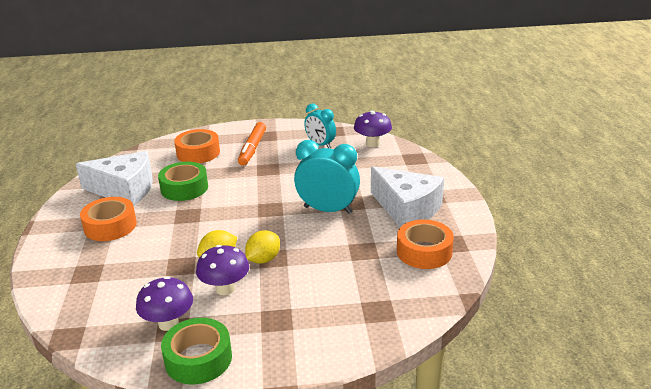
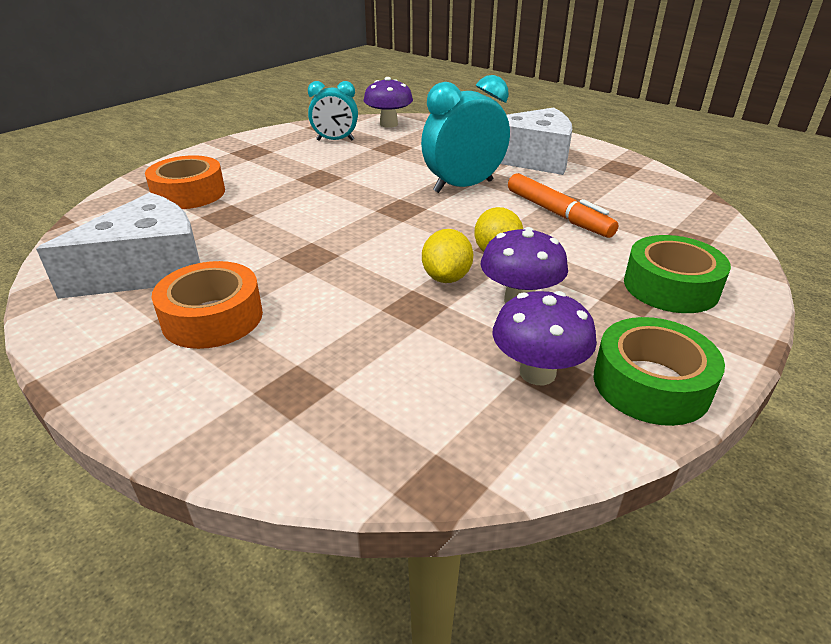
camera: 45 degrees left, 5 degrees up
green tape [158,162,208,201] -> green tape moved to [624,235,731,313]
orange marker [238,122,266,166] -> orange marker moved to [508,173,619,238]
orange tape [397,219,454,269] -> none

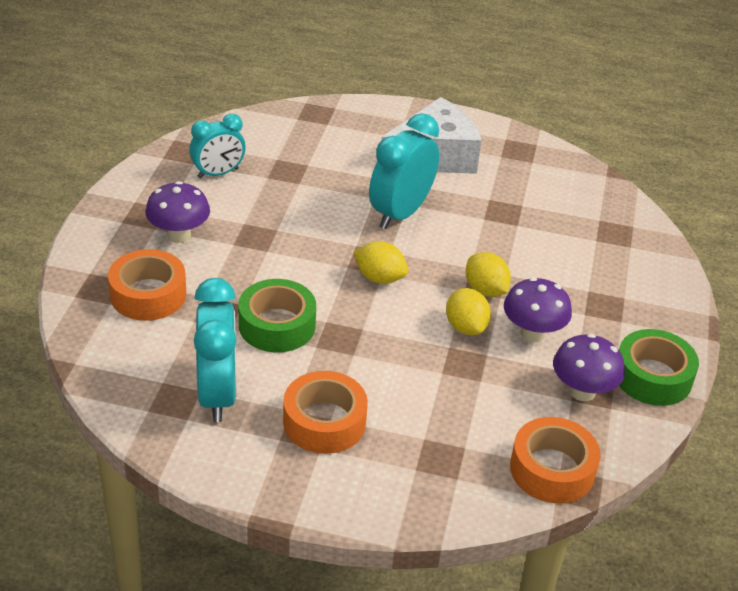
camera: 30 degrees left, 5 degrees up
white cheese [36,192,200,299] -> turquoise clock [194,278,237,422]
purple mushroom [363,77,413,128] -> purple mushroom moved to [145,181,210,243]
orange marker [508,173,619,238] -> none
green tape [624,235,731,313] -> green tape moved to [238,279,316,352]
none -> yellow lemon [354,241,408,284]
none -> orange tape [510,417,601,503]

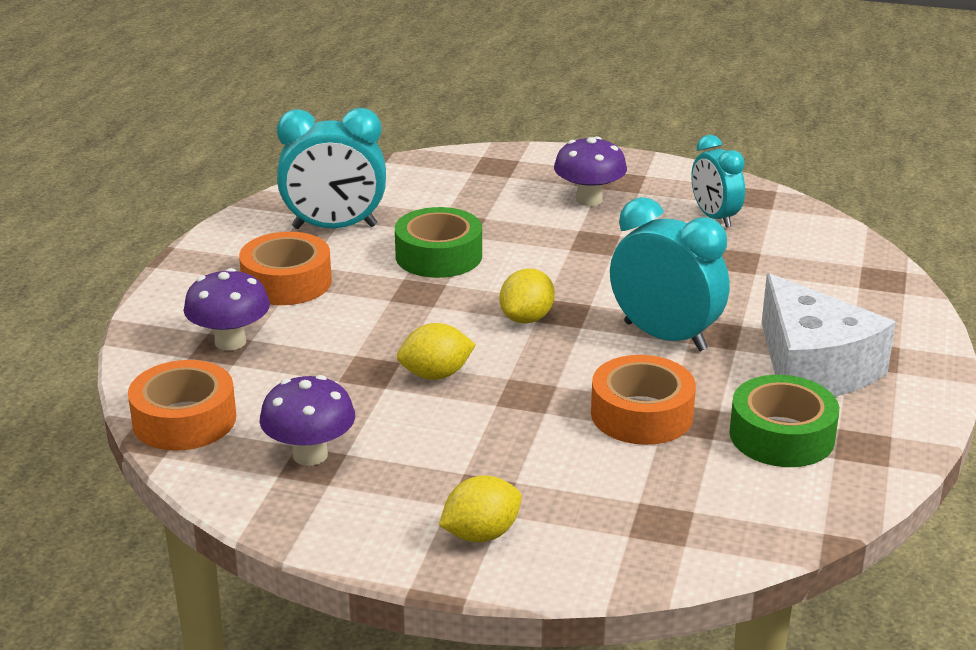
camera: 95 degrees right, 10 degrees down
orange tape [108,249,186,321] -> orange tape moved to [591,355,696,445]
yellow lemon [466,252,511,297] -> yellow lemon moved to [439,475,522,542]
purple mushroom [504,277,572,342] -> purple mushroom moved to [183,268,270,351]
green tape [619,329,699,406] -> green tape moved to [729,375,839,467]

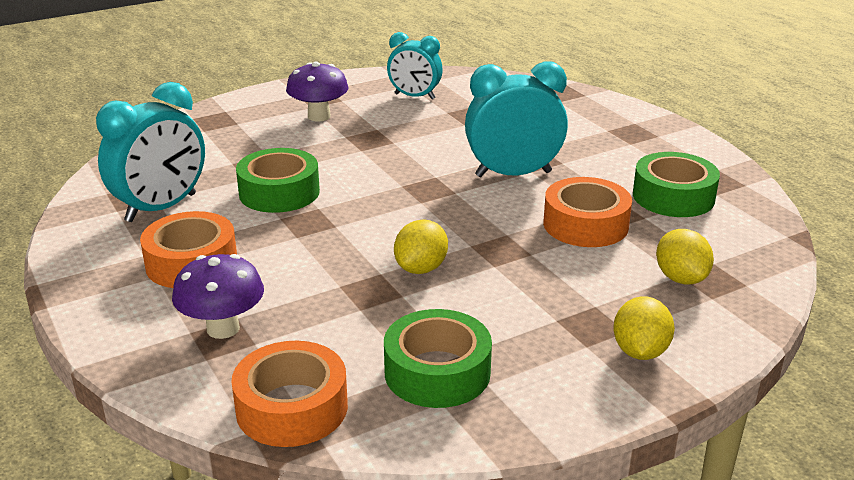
camera: 45 degrees left, 0 degrees up
purple mushroom [259,375,355,466] -> green tape [384,309,492,408]
yellow lemon [500,268,555,324] -> yellow lemon moved to [656,229,714,285]
white cheese [762,273,896,397] -> none

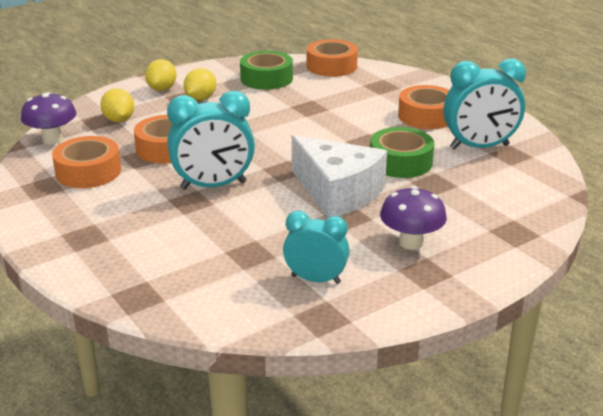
camera: 175 degrees right, 0 degrees up
turquoise clock [96,82,205,222] -> turquoise clock turned 135 degrees counterclockwise [444,58,526,149]
purple mushroom [172,254,264,339] -> purple mushroom moved to [21,92,76,144]
yellow lemon [394,220,448,274] -> yellow lemon moved to [183,68,216,100]
green tape [633,152,720,217] -> orange tape [52,136,121,188]
none -> white cheese [292,135,387,218]

